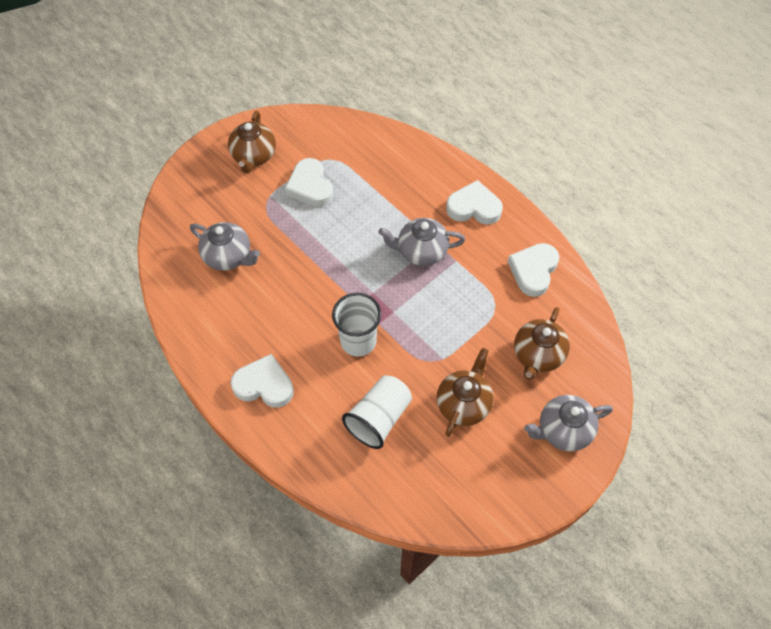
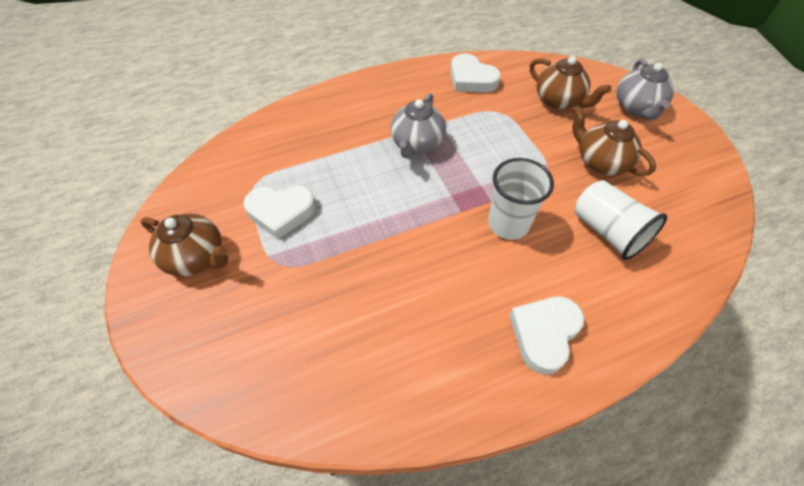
camera: 70 degrees left, 5 degrees down
grey teapot [190,222,260,271] -> none
white heart [446,180,503,225] -> none

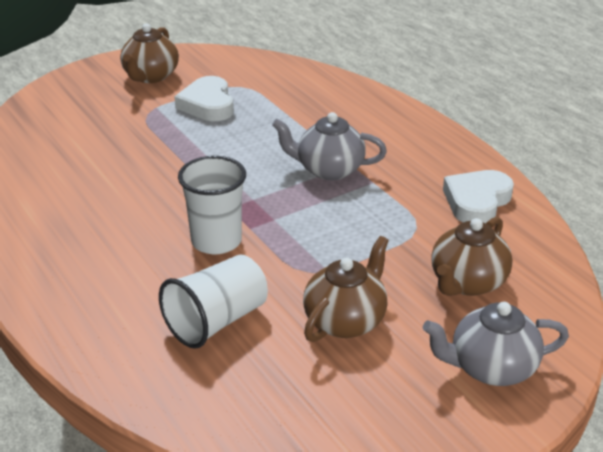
camera: 80 degrees right, 20 degrees down
white heart [509,297,584,374] -> none

